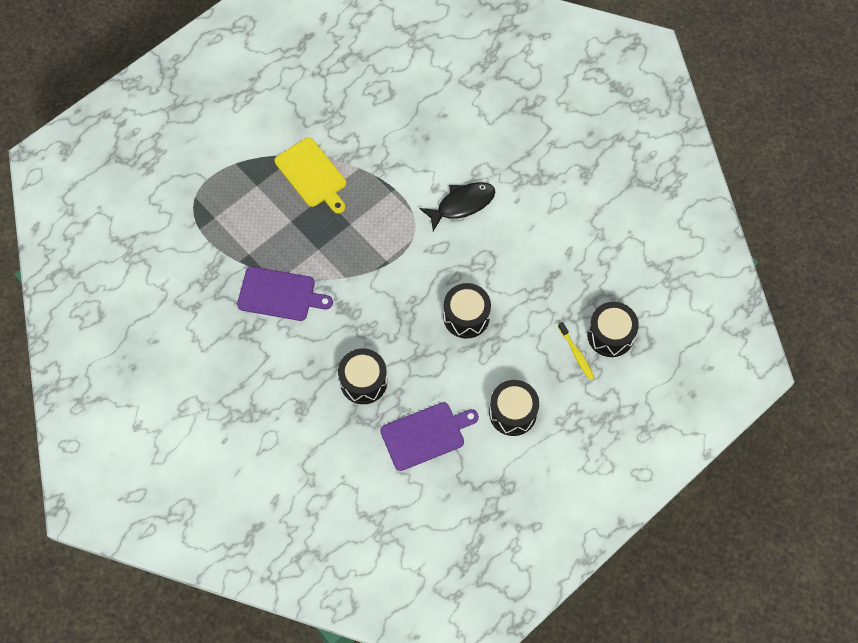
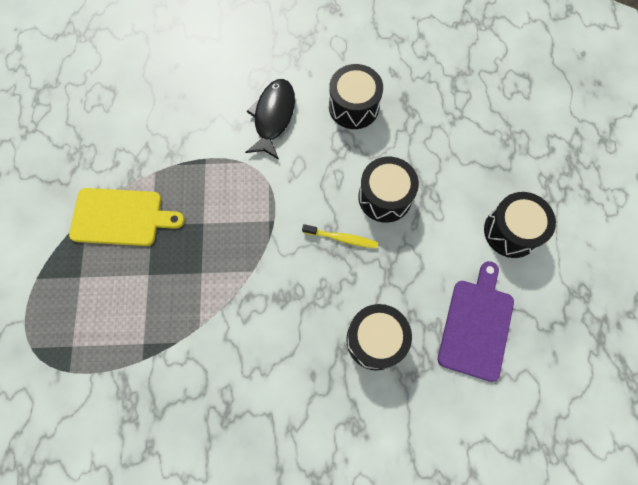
camera: 50 degrees left, 5 degrees up
purple cutting board [237,267,333,321] -> none
yellow toothbrush [558,322,595,380] -> yellow toothbrush moved to [302,224,378,249]
black drum [587,302,639,357] -> black drum moved to [329,64,383,129]

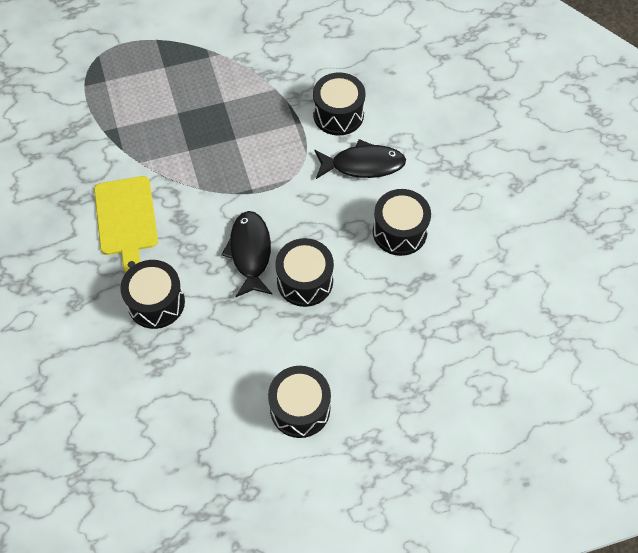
camera: 75 degrees right, 10 degrees down
yellow cutting board [69,188,185,246] -> yellow cutting board moved to [94,176,158,272]
yellow toothbrush [302,224,378,249] -> black fish [221,211,272,298]
purple cutting board [438,261,514,382] -> none
none -> black drum [313,72,366,136]

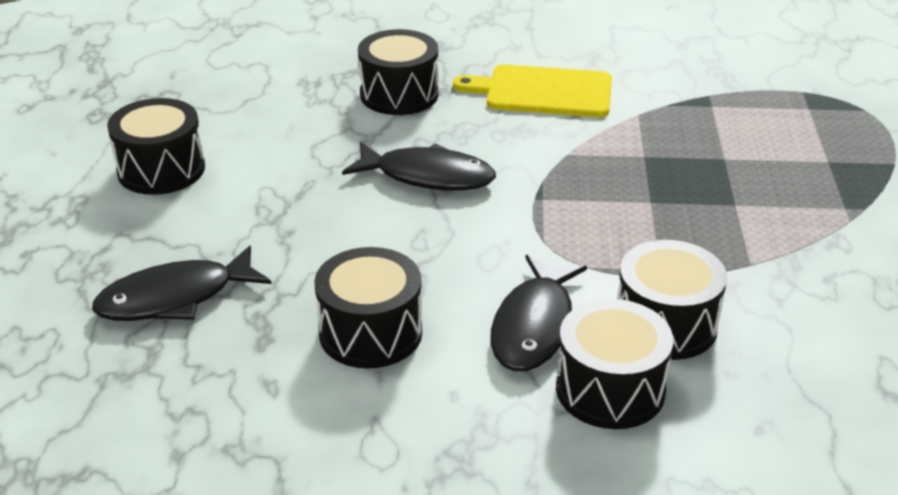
camera: 110 degrees right, 25 degrees down
black drum [275,238,334,307] -> black drum moved to [556,299,674,429]
none -> black fish [92,246,271,321]

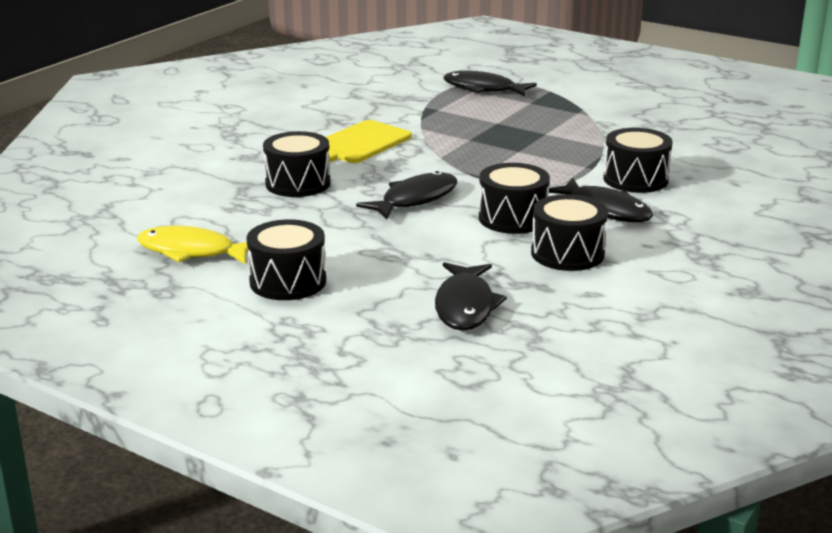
camera: 60 degrees left, 10 degrees down
black drum [556,299,674,429] -> black drum moved to [479,163,550,234]
none -> yellow fish [137,226,248,264]
none -> black fish [443,71,537,96]

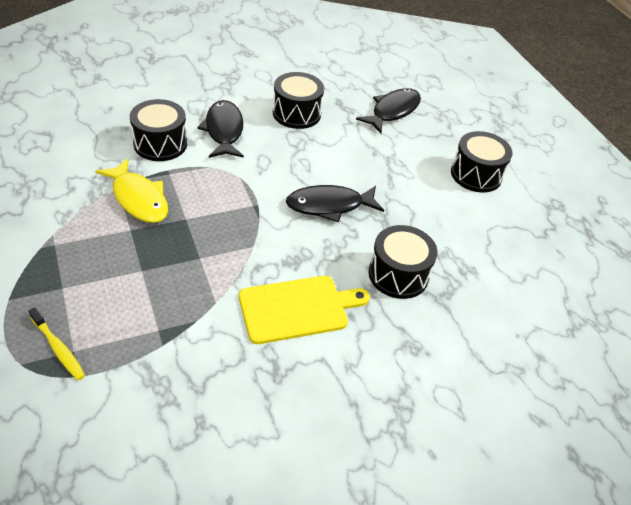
camera: 150 degrees left, 20 degrees up
yellow fish [137,226,248,264] -> yellow fish moved to [95,158,168,223]
black fish [443,71,537,96] -> yellow toothbrush [28,307,85,380]
black drum [479,163,550,234] -> none

